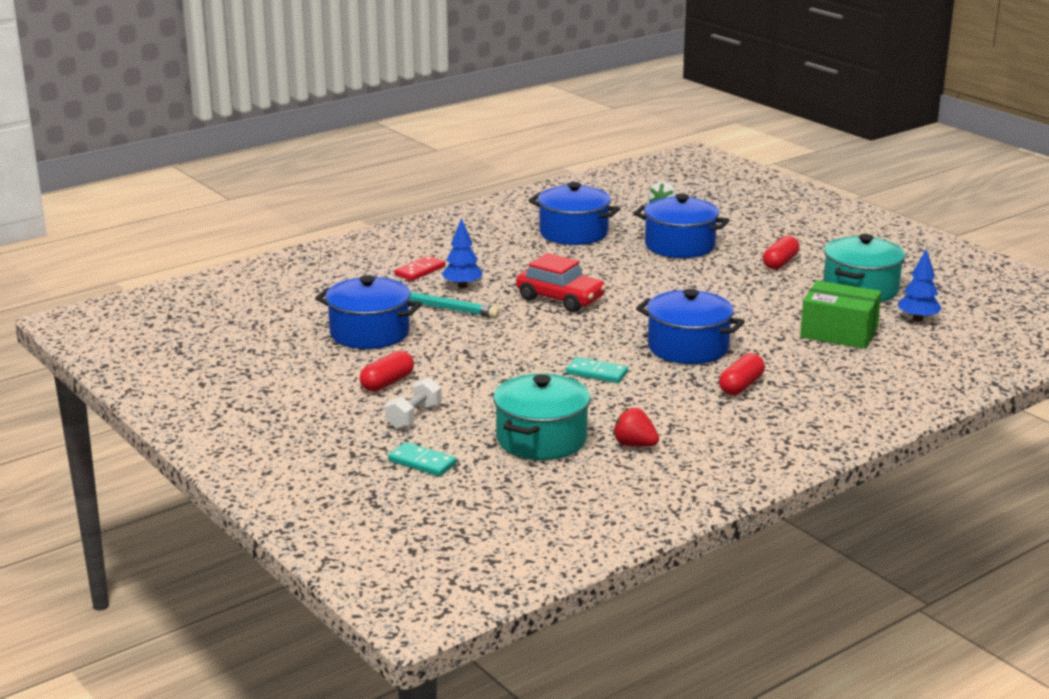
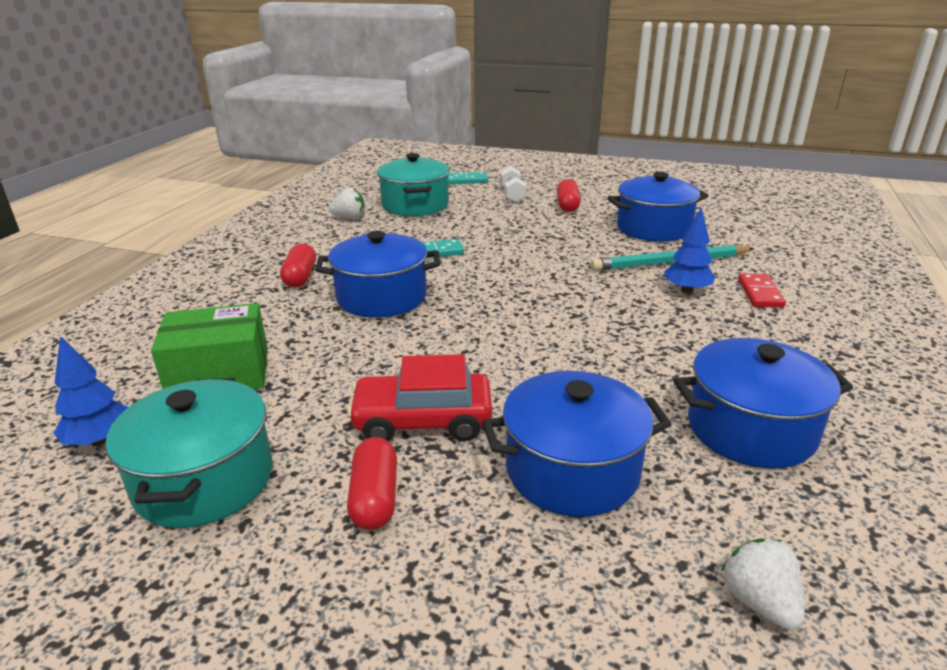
camera: 145 degrees right, 5 degrees up
red car [516,253,606,312] -> red car moved to [347,354,492,441]
red strawberry [613,408,659,447] -> white strawberry [328,188,365,219]

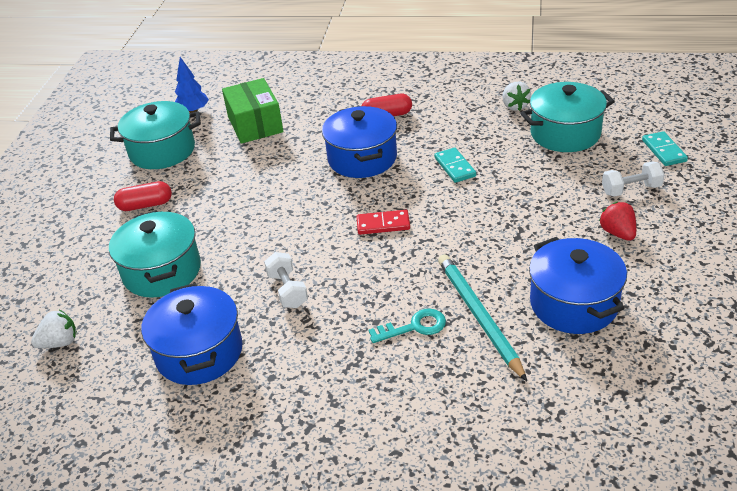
camera: 85 degrees right, 10 degrees up
red car [347,354,492,441] -> none
blue pot [482,371,672,517] -> turquoise pot [109,210,201,298]
red capsule [557,179,581,212] -> red strawberry [599,202,636,241]
blue tree [664,208,715,294] -> turquoise key [369,309,446,343]
red domino [738,273,786,308] -> red domino moved to [356,210,410,235]
none -> white dumbbell [264,252,308,308]

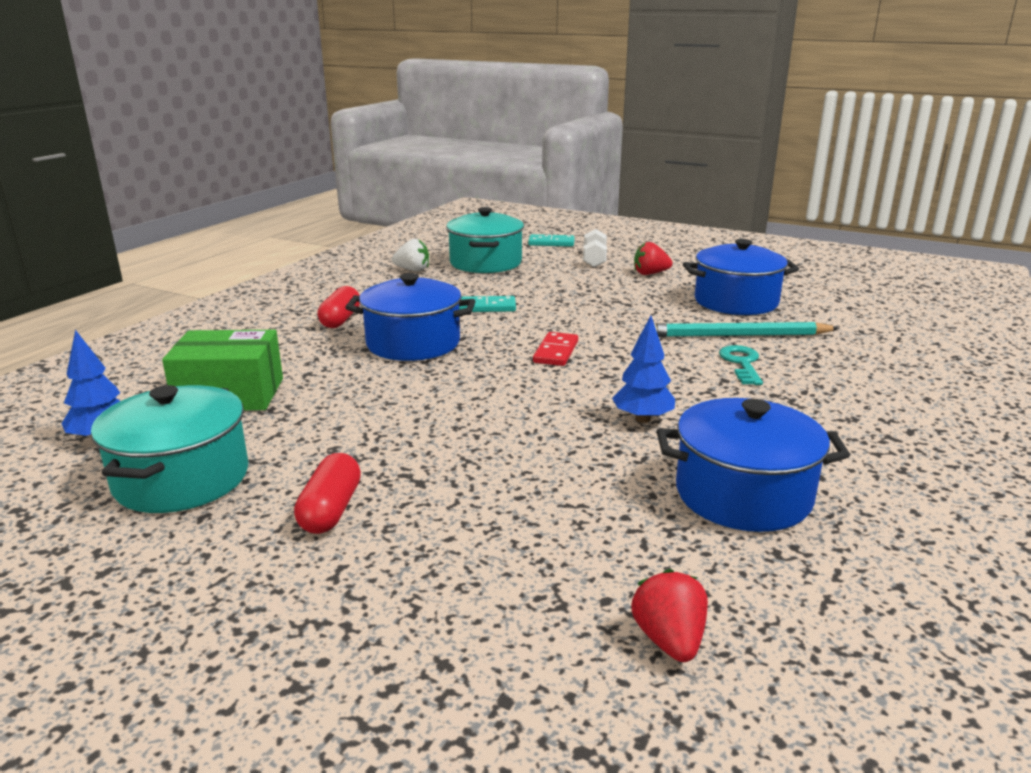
camera: 75 degrees left, 15 degrees down
white strawberry [31,310,77,348] -> red strawberry [631,569,708,662]
turquoise pot [109,210,201,298] -> none
white dumbbell [264,252,308,308] -> blue tree [612,315,675,423]

